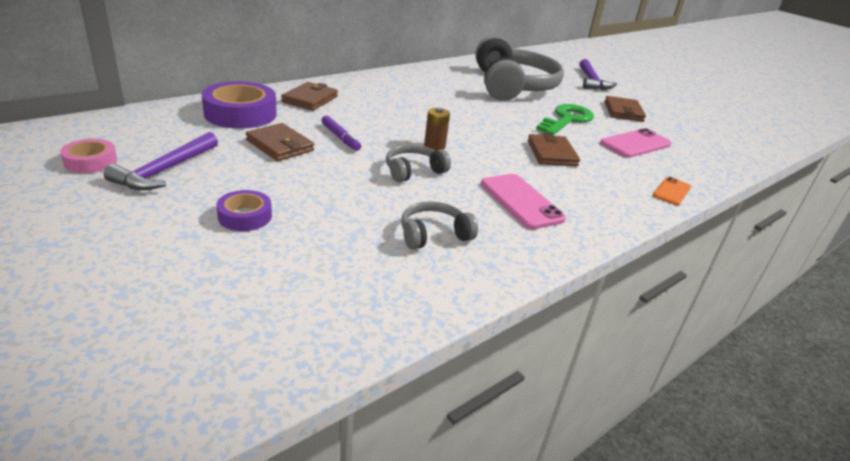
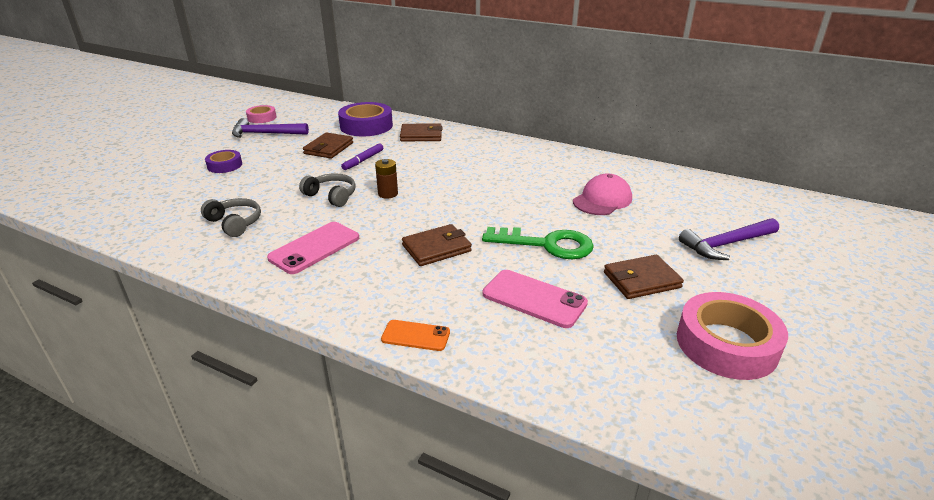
camera: 70 degrees right, 0 degrees up
grey headphones [475,35,564,101] -> pink cap [573,173,632,215]
none -> pink tape [677,292,788,380]

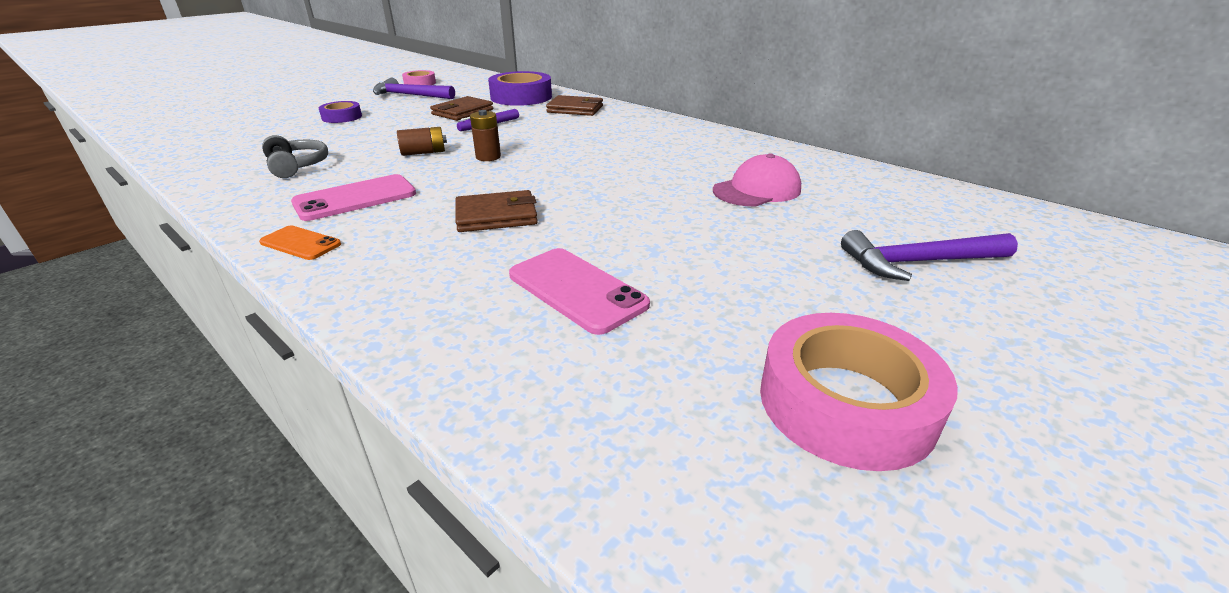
camera: 15 degrees right, 0 degrees up
grey headphones [299,173,356,207] -> brown battery [397,127,447,156]
orange phone [381,320,450,351] -> orange phone moved to [259,226,341,260]
green key [482,227,594,259] -> none
brown wallet [604,255,684,299] -> none

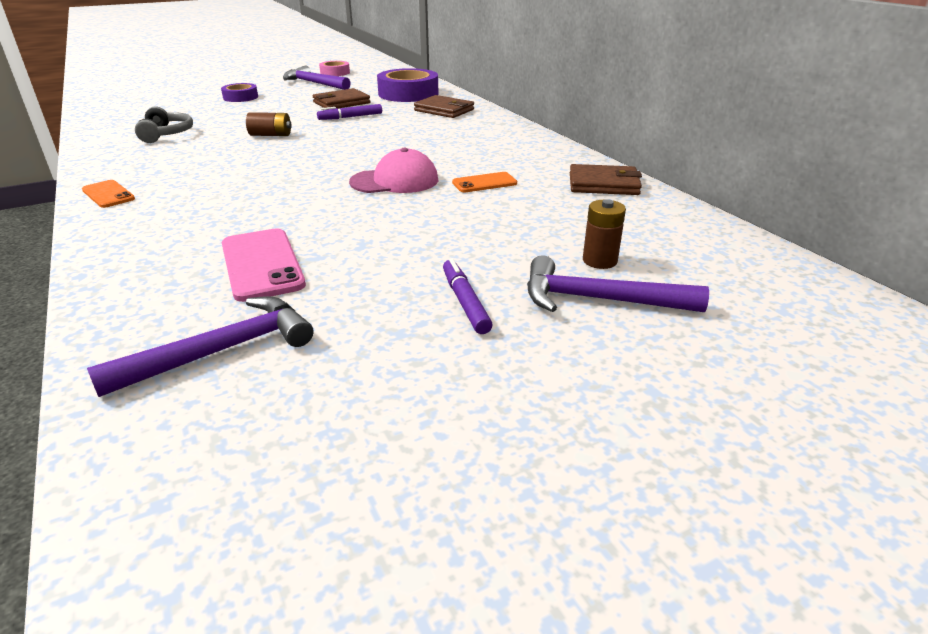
camera: 20 degrees right, 0 degrees up
pink phone [291,174,416,221] -> none
brown wallet [455,190,538,232] -> brown wallet moved to [570,164,642,195]
brown battery [470,110,501,161] -> brown battery moved to [583,199,626,269]
pink cap [713,153,801,206] -> pink cap moved to [349,148,438,193]
pink tape [760,313,958,471] -> none
none -> purple hammer [87,296,313,397]
none -> purple marker [443,258,493,334]
none -> orange phone [452,172,517,192]

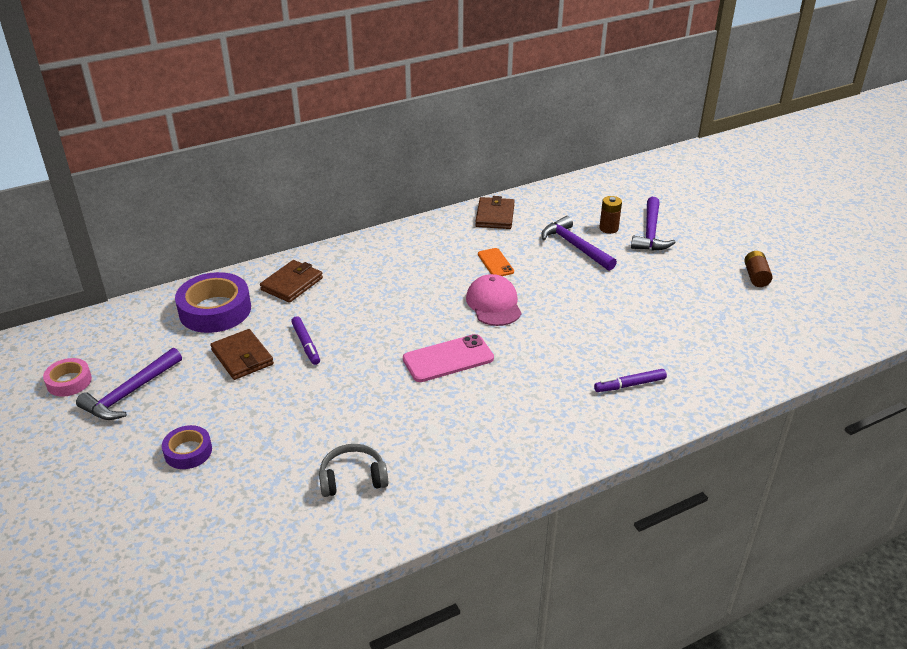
camera: 90 degrees left, 5 degrees up
orange phone [82,180,135,208] -> none
purple hammer [87,296,313,397] -> purple hammer moved to [541,216,617,271]
pink phone [222,228,306,302] -> pink phone moved to [403,334,494,382]
brown battery [246,112,292,136] -> brown battery moved to [744,251,773,287]
purple marker [443,258,493,334] -> purple marker moved to [594,369,667,392]

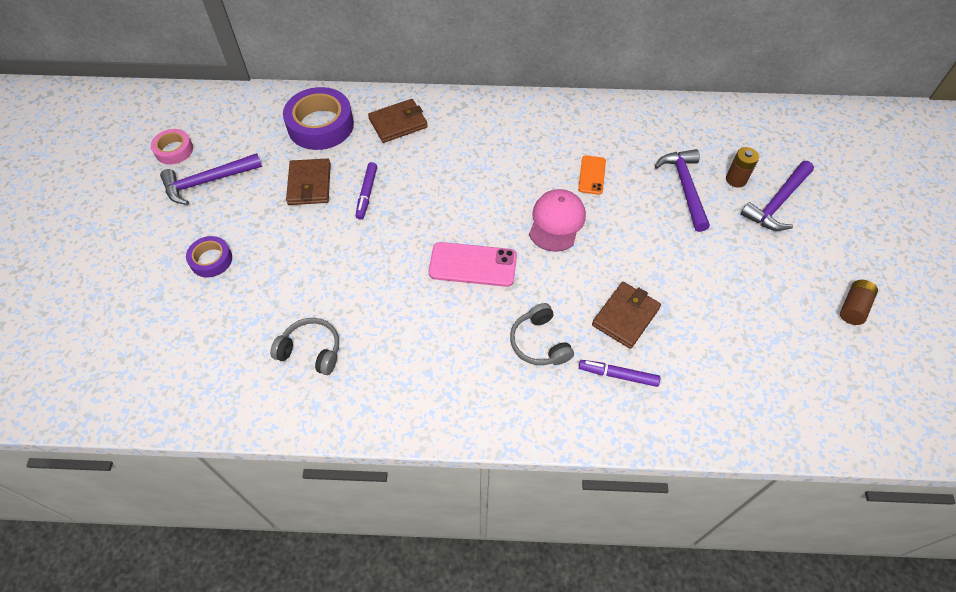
camera: 30 degrees right, 20 degrees up
brown wallet [475,196,515,229] -> brown wallet moved to [592,282,661,349]
none -> grey headphones [510,303,574,365]

